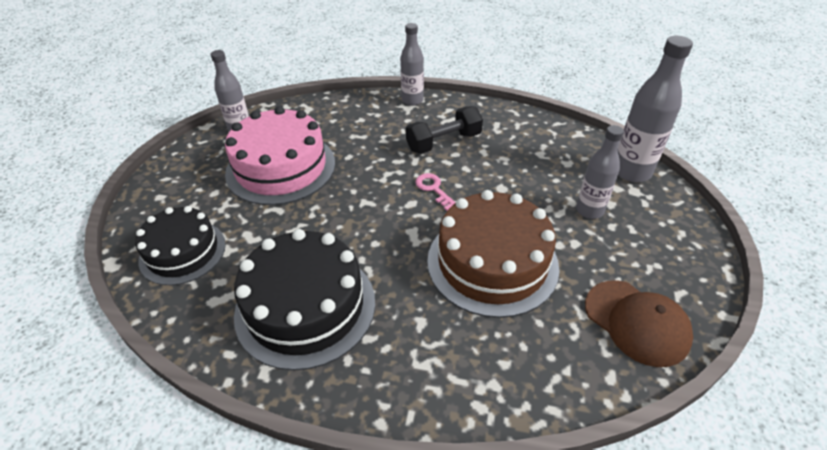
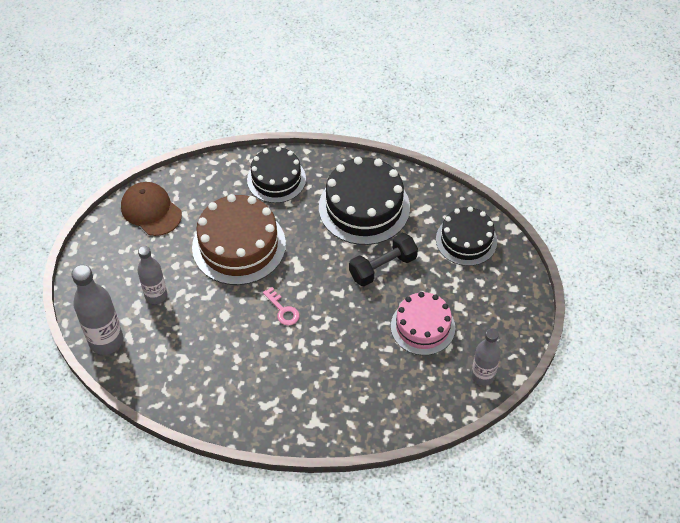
camera: 175 degrees right, 10 degrees up
pink cake [225,106,335,205] -> pink cake [391,292,455,355], size x0.66
grey bottle [400,23,424,105] -> none
black dumbbell [406,106,483,154] -> black dumbbell moved to [349,233,418,286]
none -> black cake [247,146,306,203]

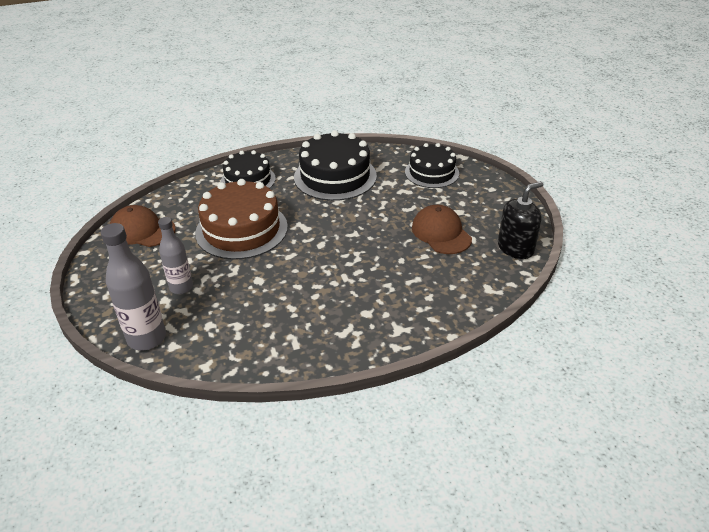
camera: 25 degrees left, 15 degrees down
pink key [263,287,299,325] -> none
black dumbbell [349,233,418,286] -> none
pink cake [391,292,455,355] -> brown cap [412,205,472,254]
grey bottle [471,329,501,386] -> black soap dispenser [498,181,543,259]

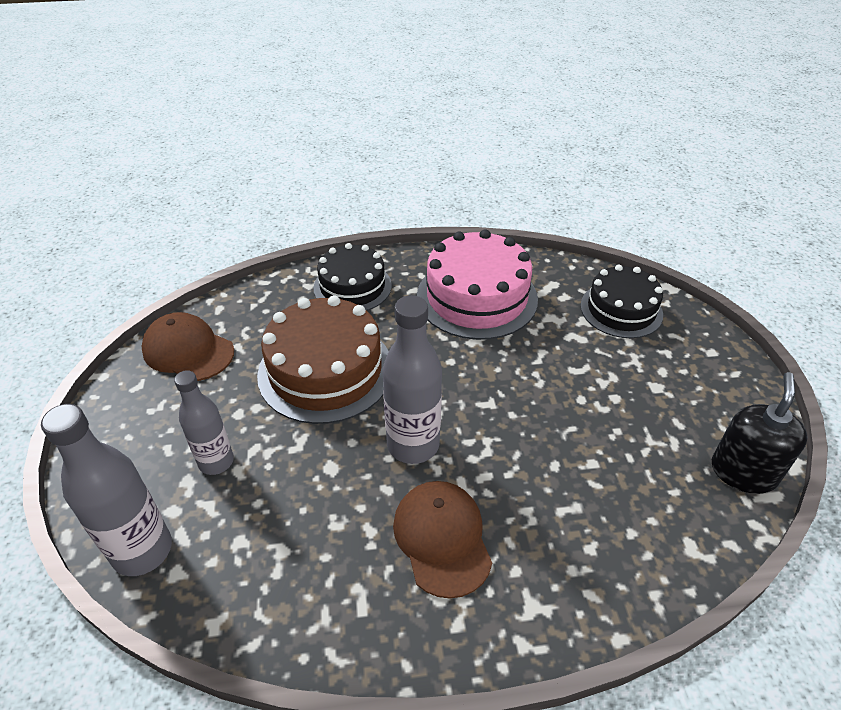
camera: 10 degrees right, 5 degrees up
black cake [294,131,377,201] -> pink cake [417,229,538,340]
brown cap [412,205,472,254] -> brown cap moved to [393,481,492,598]
black soap dispenser [498,181,543,259] -> black soap dispenser turned 45 degrees counterclockwise [712,372,808,494]
none -> grey bottle [382,295,442,464]

